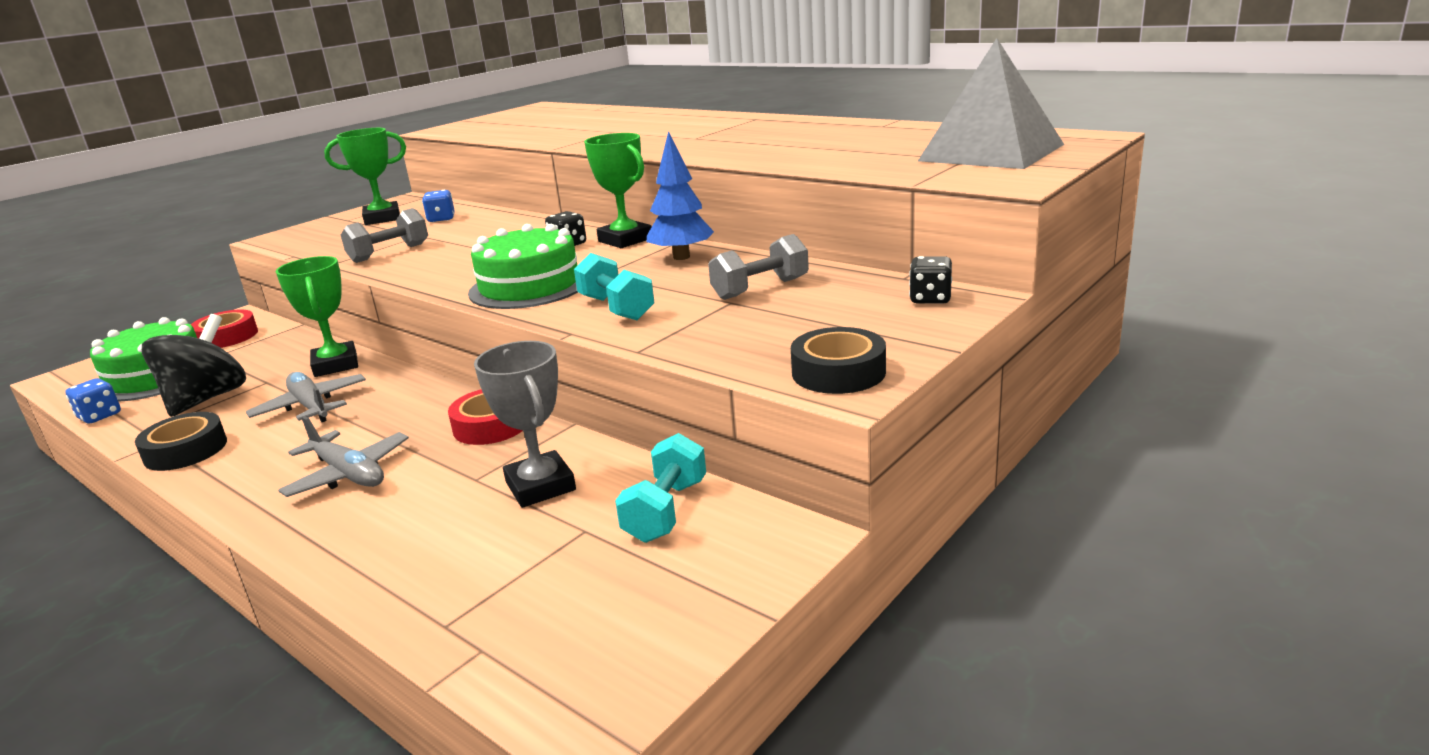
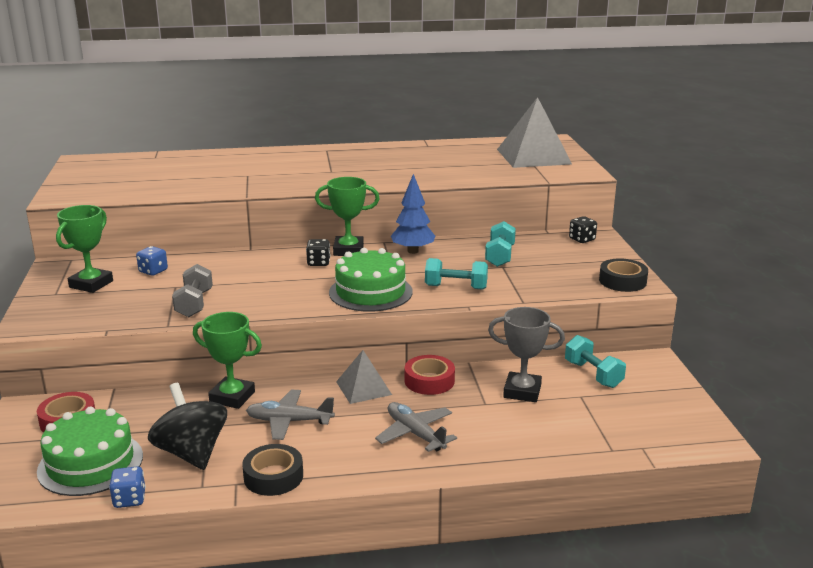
camera: 50 degrees left, 0 degrees up
grey plane [278,416,409,497] -> grey plane turned 120 degrees counterclockwise [375,402,457,452]
grey dumbbell [708,234,809,300] -> turquoise dumbbell [485,221,516,267]
none -> grey pyramid [336,350,392,404]

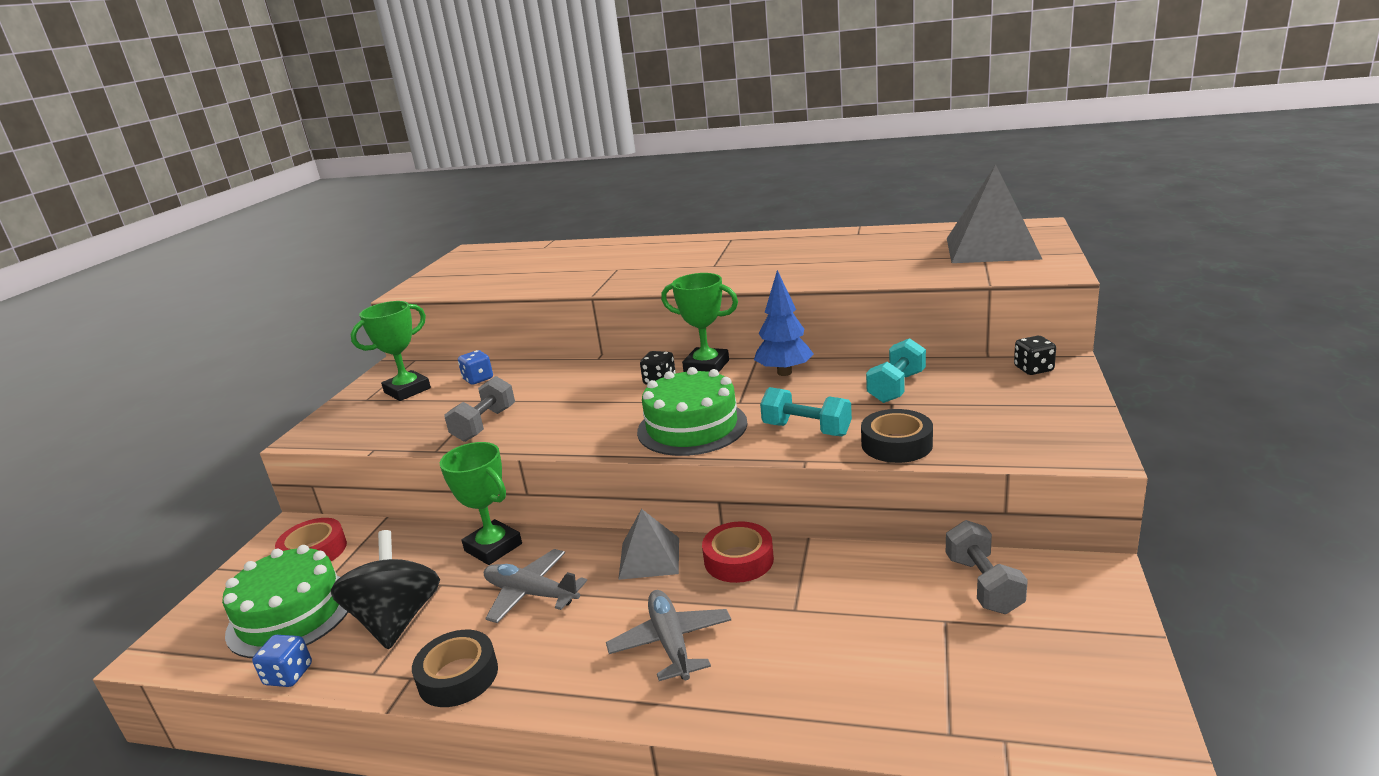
camera: 25 degrees right, 0 degrees up
grey trophy [488,307,565,402] -> none
turquoise dumbbell [565,335,626,388] -> grey dumbbell [946,520,1028,614]
black tape [599,258,648,292] -> black tape moved to [861,409,933,463]

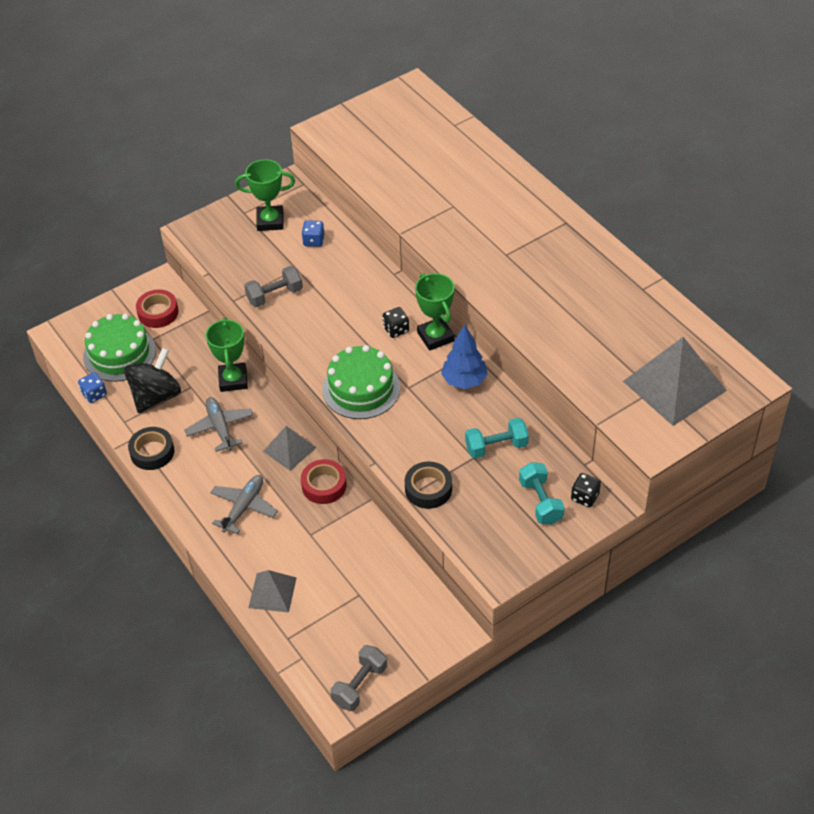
camera: 40 degrees right, 25 degrees up
turquoise dumbbell [760,387,852,436] -> turquoise dumbbell moved to [519,462,565,525]
grey dumbbell [946,520,1028,614] -> grey dumbbell moved to [330,645,387,711]
none -> grey pyramid [248,570,296,612]

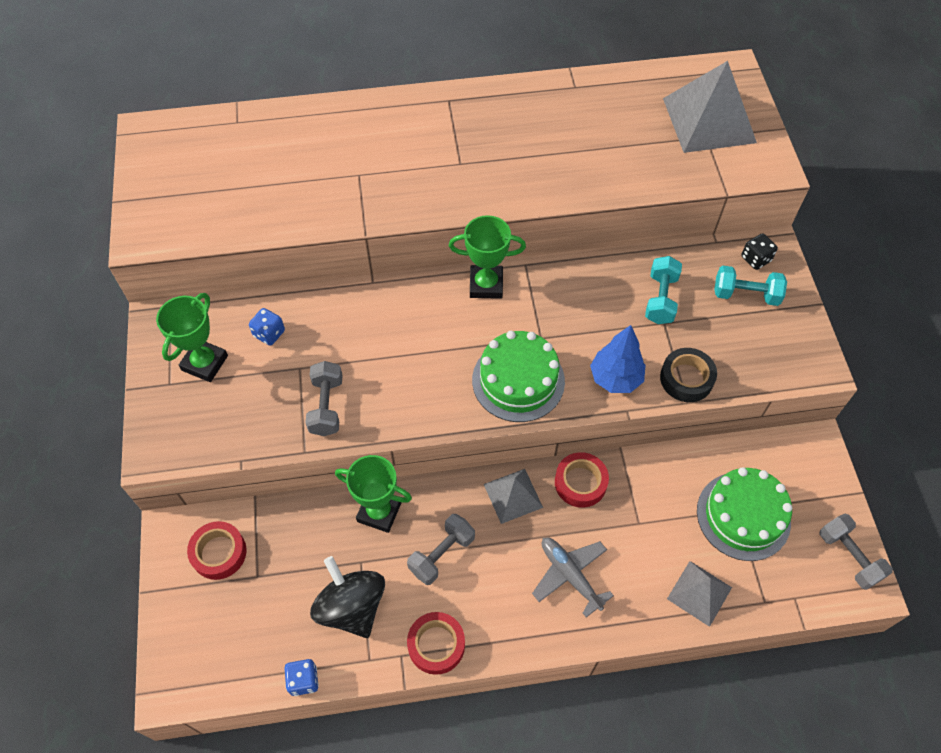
camera: 65 degrees left, 10 degrees up
green cake [83,314,156,382] -> green cake moved to [697,467,792,561]
black tape [128,427,174,470] -> red tape [407,612,465,675]
grey plane [184,397,253,452] -> grey dumbbell [407,514,475,585]
black dice [382,307,409,338] -> none
blue tree [441,324,488,389] -> blue tree moved to [590,325,646,393]

